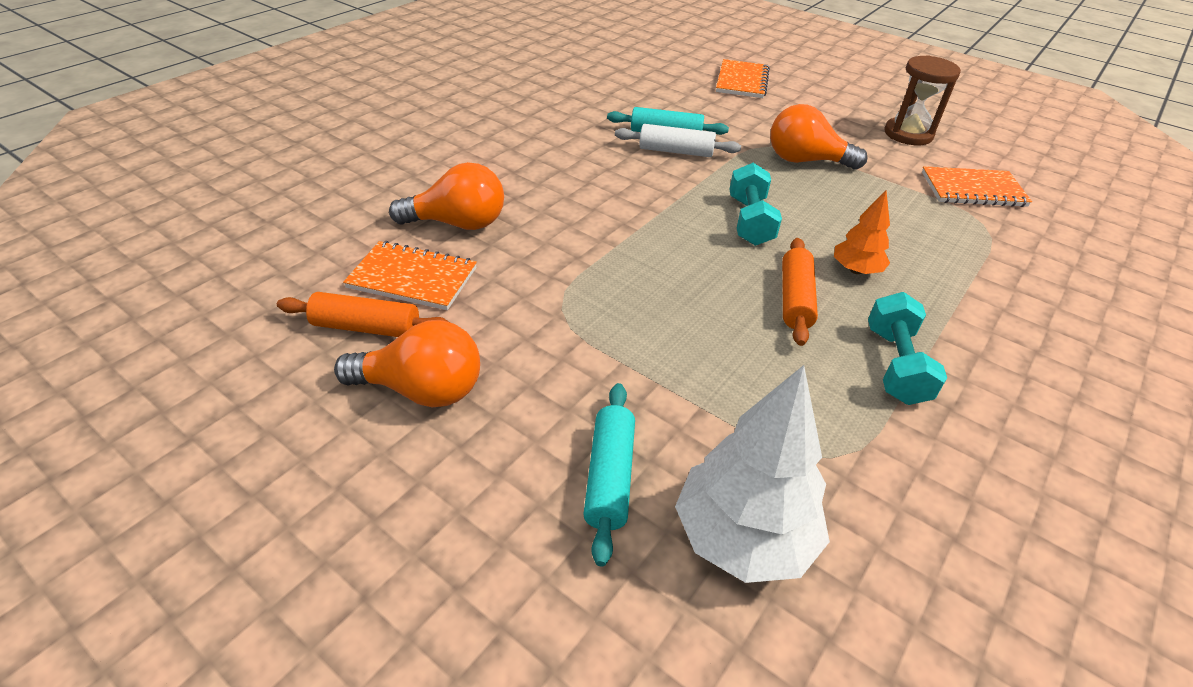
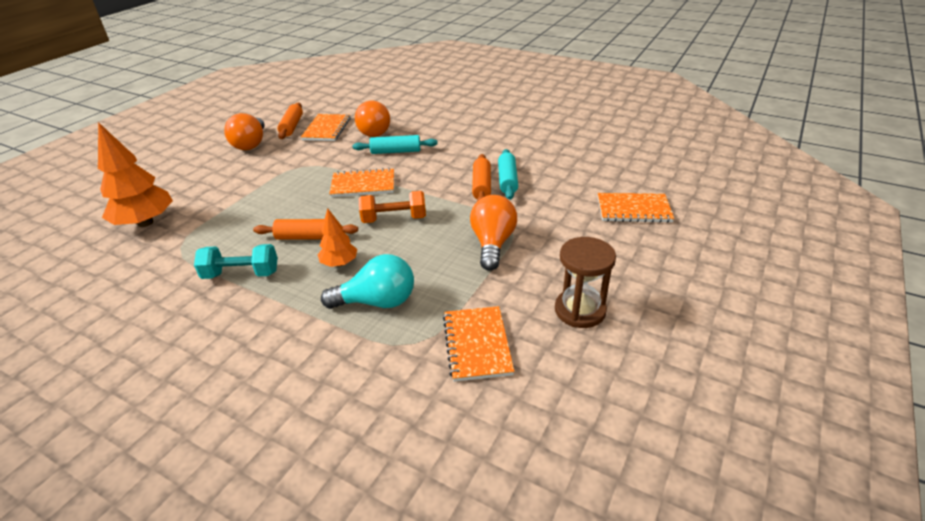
camera: 85 degrees right, 5 degrees down
turquoise rolling pin [583,383,635,566] -> turquoise rolling pin moved to [353,135,438,154]
white rolling pin [615,124,741,157] -> orange rolling pin [472,154,491,201]
white tree [675,365,830,583] -> orange tree [98,122,173,227]
turquoise dumbbell [729,163,782,246] -> orange dumbbell [359,191,426,223]
none -> turquoise light bulb [321,254,414,309]
none -> orange notebook [329,168,394,197]

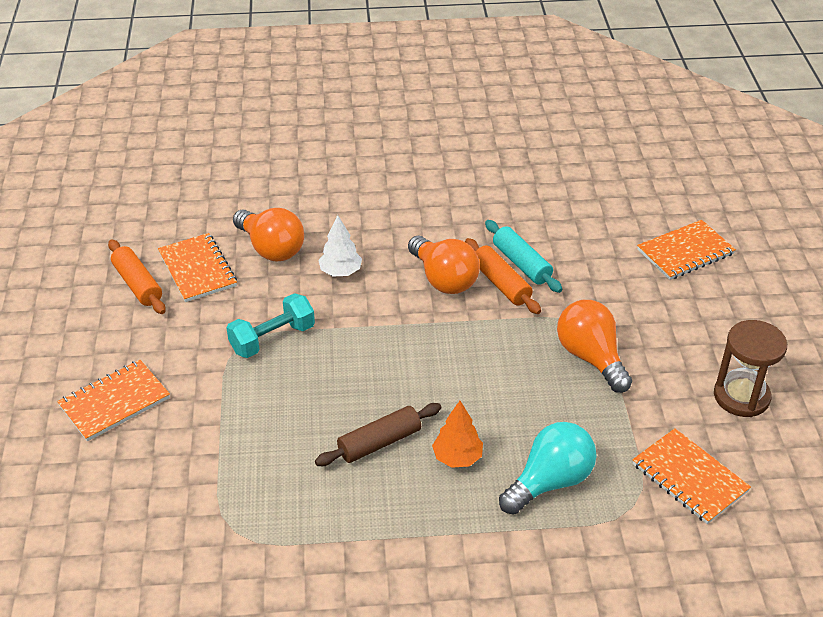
camera: 35 degrees left, 5 degrees up
orange tree [98,122,173,227] -> none
turquoise dumbbell [194,244,277,279] -> turquoise dumbbell moved to [227,293,315,358]
orange light bulb [224,113,264,150] -> orange light bulb moved to [408,236,480,294]
orange rolling pin [253,219,358,240] -> brown rolling pin [315,403,442,466]
orange notebook [329,168,394,197] -> orange notebook moved to [57,360,170,442]
turquoise rolling pin [353,135,438,154] -> white tree [318,215,362,276]
orange dumbbell [359,191,426,223] -> none

